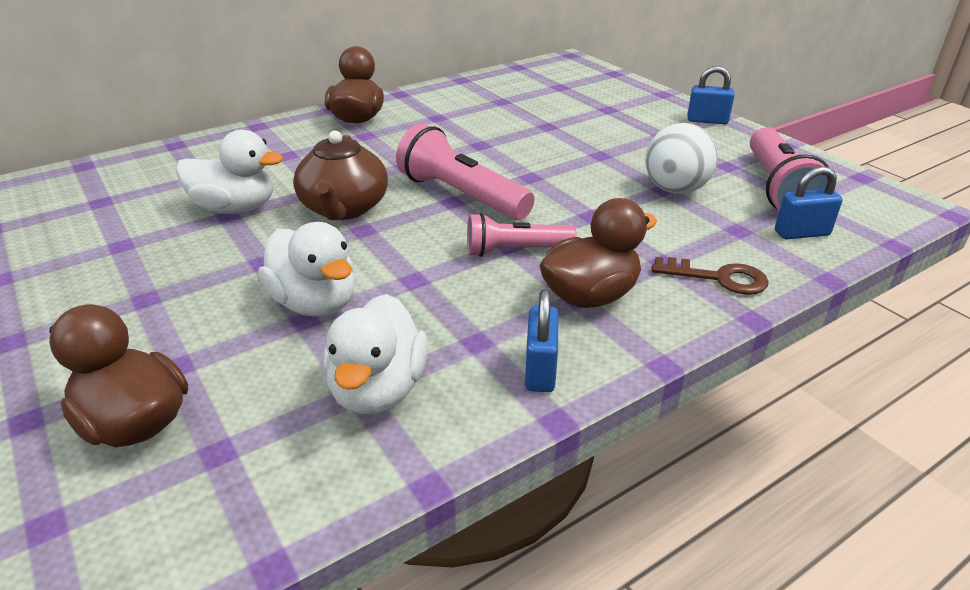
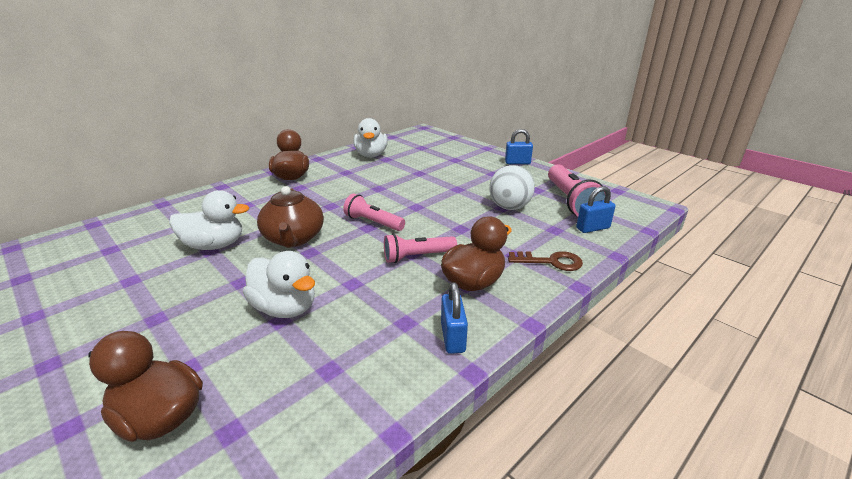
camera: 10 degrees left, 5 degrees down
white duck [323,294,428,415] -> white duck moved to [354,118,388,158]
pink flashlight [396,123,535,220] -> pink flashlight [343,194,405,231], size x0.64

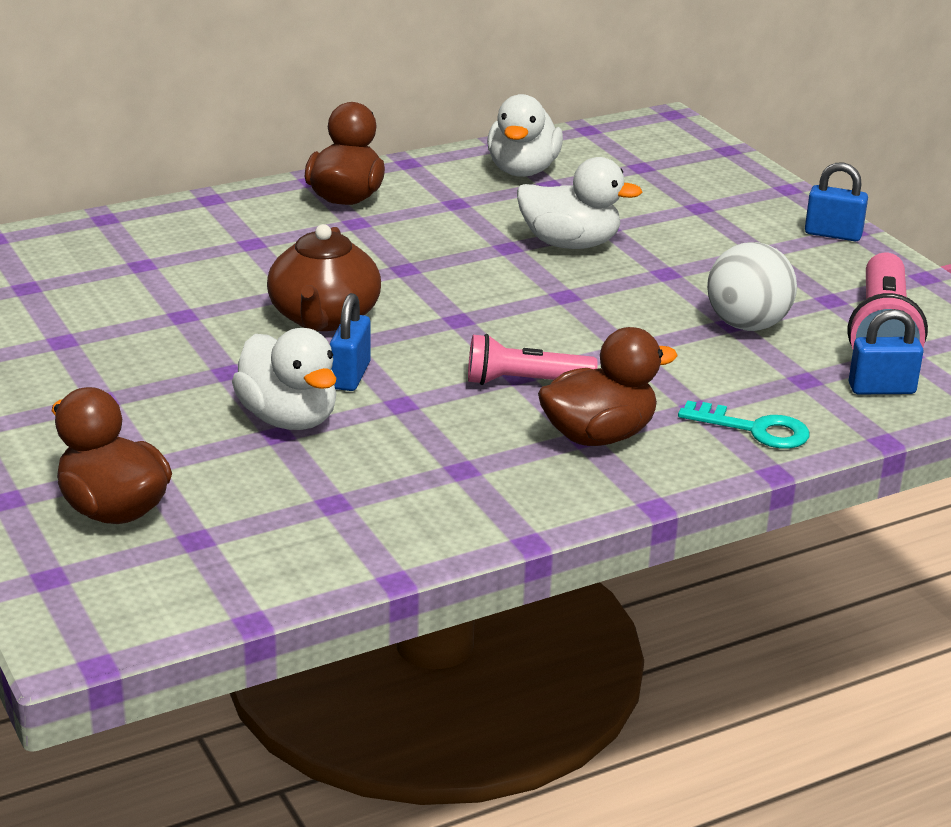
camera: 15 degrees right, 0 degrees up
white duck [169,190,249,250] -> white duck moved to [517,157,642,249]
pink flashlight [343,194,405,231] -> none
blue padlock [441,282,468,354] -> blue padlock moved to [330,293,371,391]
brown key [508,251,583,271] -> turquoise key [678,400,809,449]

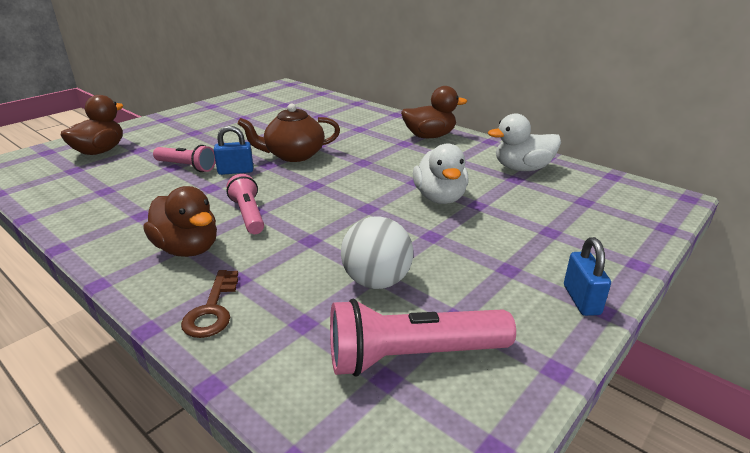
camera: 70 degrees right, 0 degrees up
white duck [232,328,337,430] -> pink flashlight [153,145,216,172]
turquoise key [678,400,809,449] -> brown key [181,270,238,338]
blue padlock [849,309,923,394] -> none

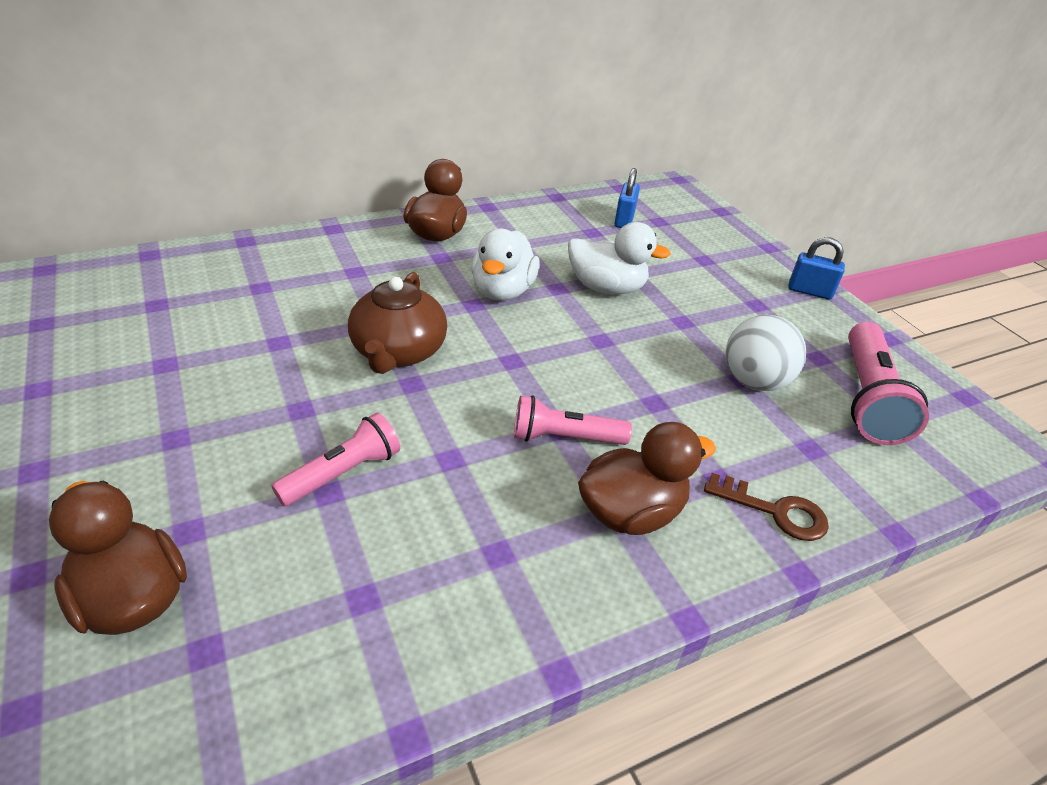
camera: 70 degrees left, 10 degrees up
blue padlock [214,126,253,175] -> blue padlock moved to [614,168,640,228]
white duck [488,113,561,171] -> white duck moved to [471,228,539,301]

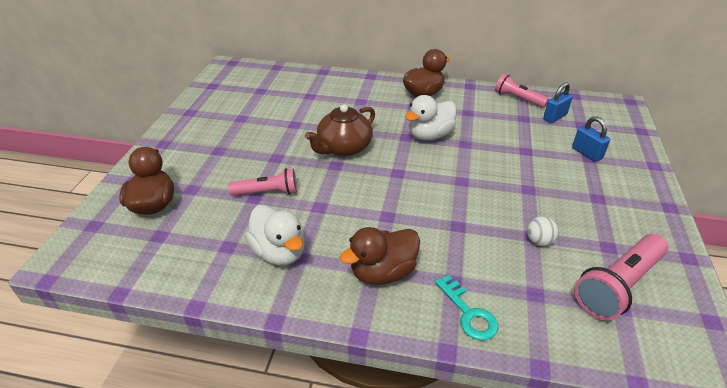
camera: 40 degrees right, 0 degrees up
pink flashlight [514,395,632,445] -> pink flashlight moved to [495,74,549,108]
white duck [568,222,671,295] -> white duck moved to [245,205,305,265]
brown duck [578,422,716,535] -> brown duck turned 135 degrees clockwise [340,227,420,285]
brown key [704,473,829,541] -> turquoise key [435,275,499,341]
white ball [726,315,806,391] -> white ball [527,216,559,246], size x0.55
blue padlock [788,237,845,300] -> blue padlock moved to [572,116,610,162]

